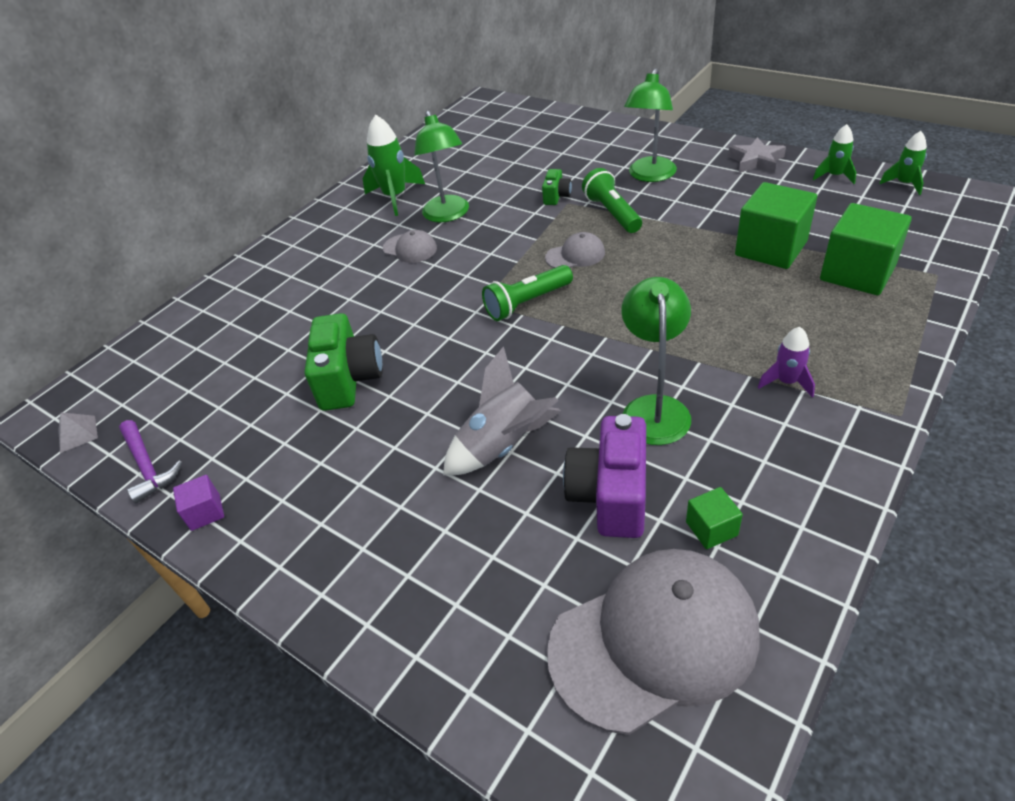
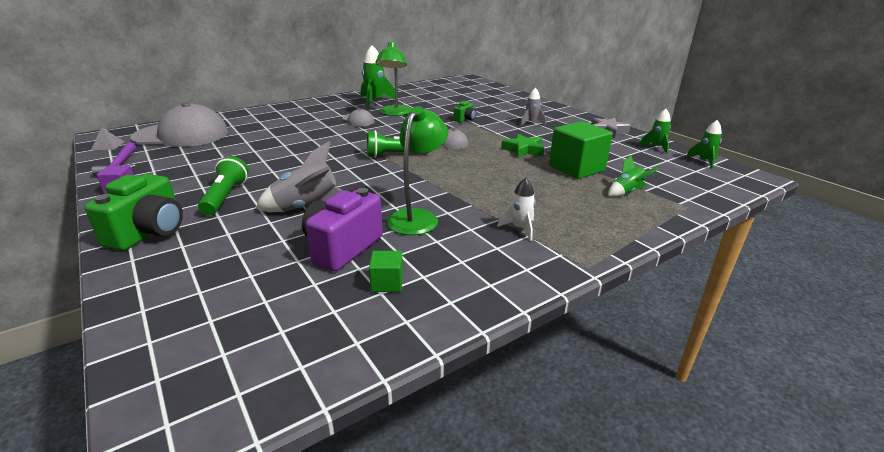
camera: 15 degrees right, 15 degrees down
green camera [305,313,383,411] -> green camera moved to [85,174,183,251]
grey cap [547,549,760,735] -> grey cap moved to [131,102,228,147]
green flashlight [582,168,642,233] -> green flashlight moved to [198,156,248,215]
green lamp [624,68,677,182] -> grey rocket [520,88,546,126]
purple rocket [758,327,815,398] -> white rocket [497,178,536,241]
green cube [820,203,912,295] -> green rocket [608,155,660,197]
none -> green star [501,134,544,158]

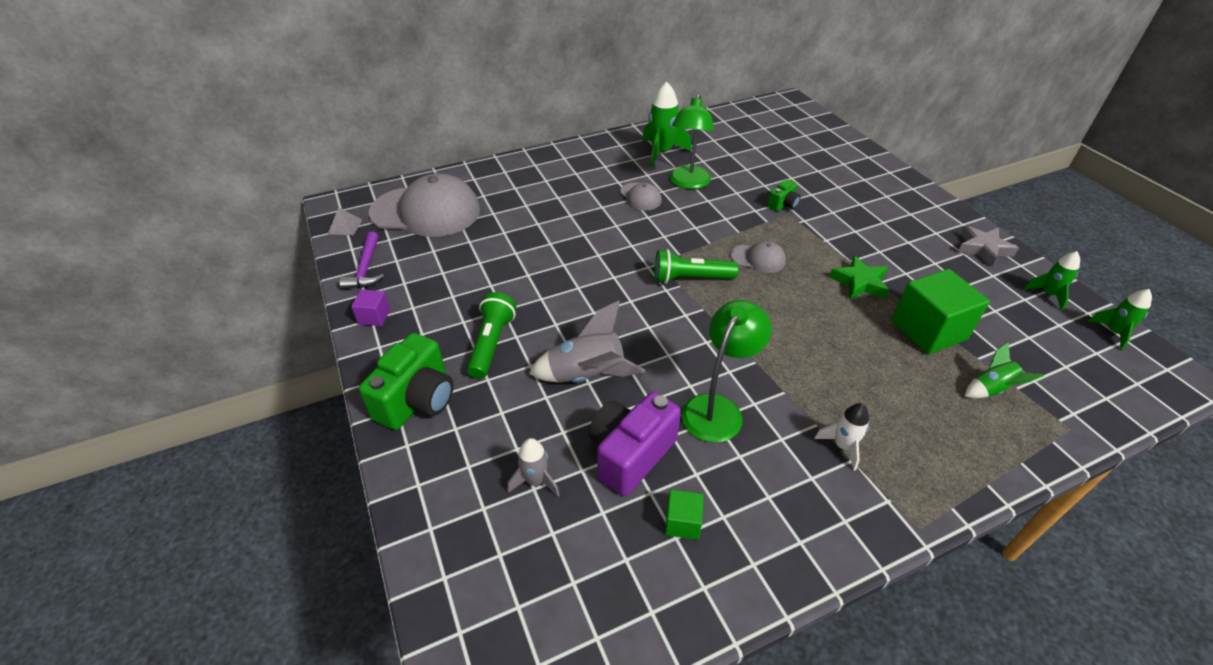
camera: 10 degrees right, 15 degrees up
grey rocket [520,88,546,126] -> grey rocket moved to [507,438,559,497]

